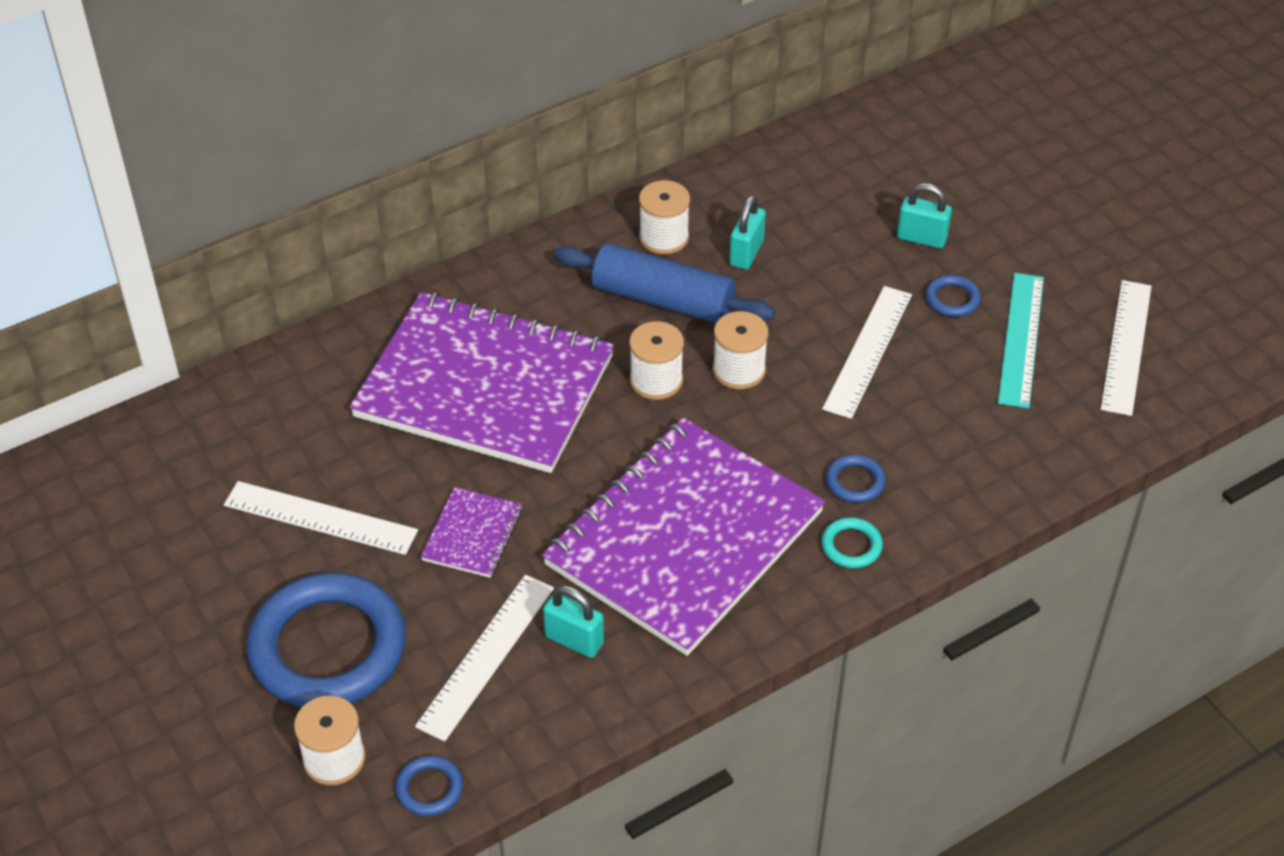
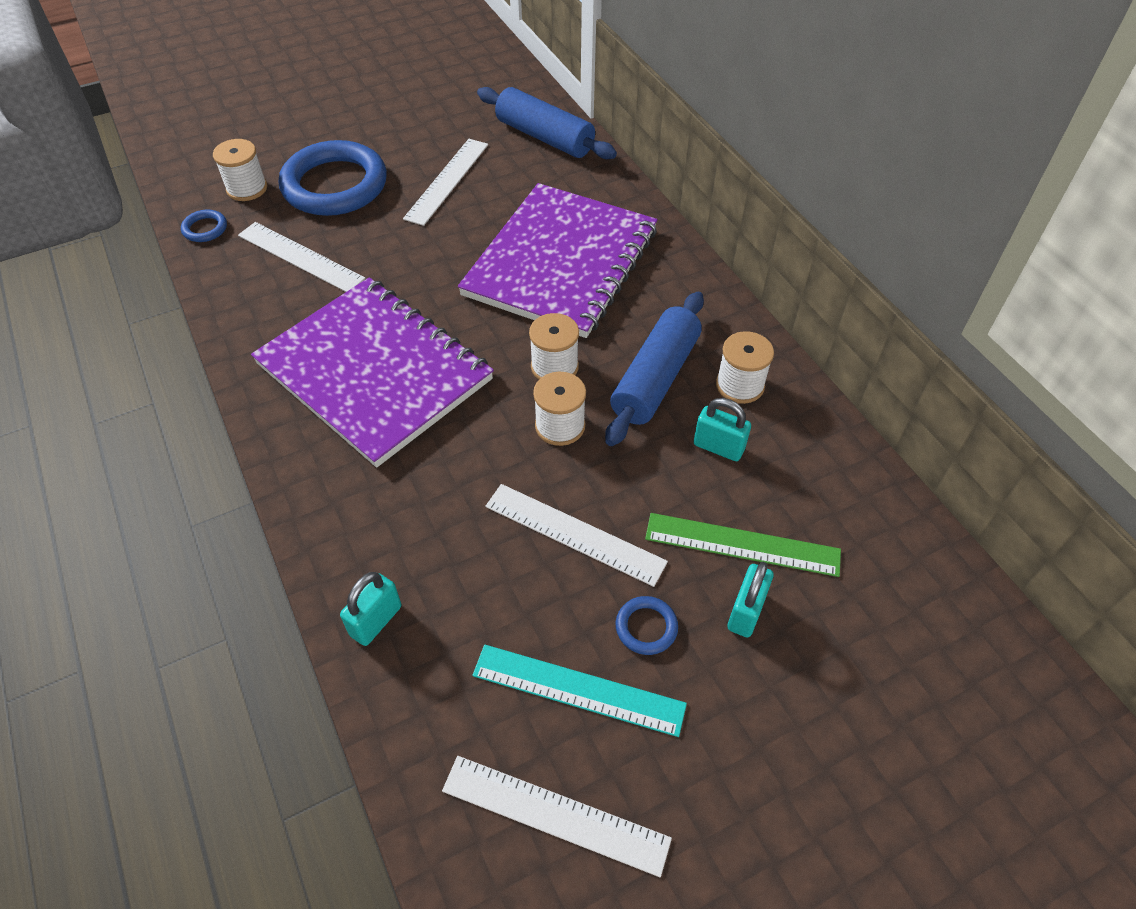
camera: 95 degrees right, 5 degrees up
purple notebook [420,487,522,578] -> none
turquoise padlock [543,586,604,658] -> turquoise padlock moved to [340,572,401,646]
turquoise ring [821,517,883,568] -> none
blue ring [826,454,886,503] -> none
none -> blue rolling pin [477,87,617,159]
none -> green ruler [645,513,841,577]

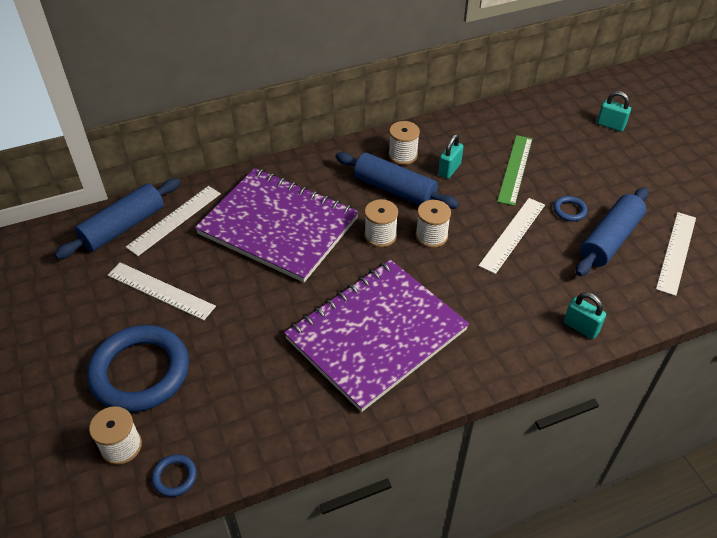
camera: 85 degrees left, 5 degrees down
white ruler [238,222,366,292] -> white ruler moved to [126,186,221,256]
turquoise ruler [472,645,687,737] -> blue rolling pin [576,187,649,276]
turquoise padlock [727,562,773,637] -> turquoise padlock moved to [597,91,631,132]

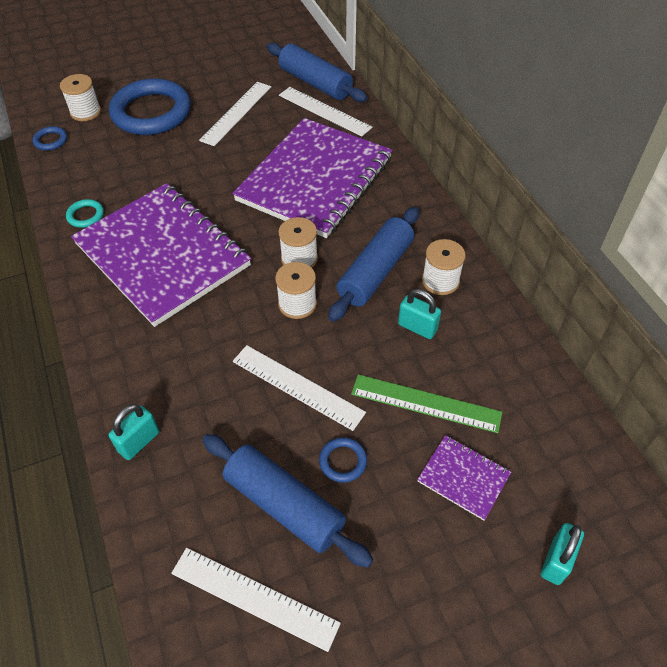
camera: 90 degrees right, 5 degrees up
none -> turquoise ring [66,199,104,228]
none -> purple notebook [417,435,511,521]

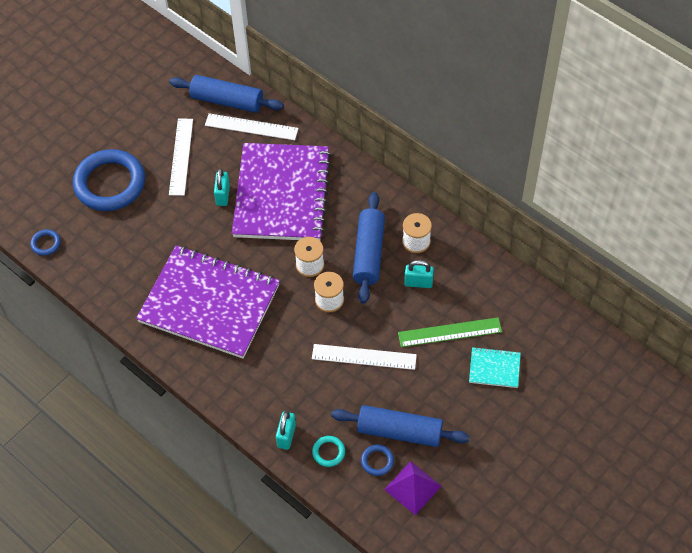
camera: 25 degrees left, 5 degrees up
white spool [60,74,101,121] -> none
turquoise ring [66,199,104,228] -> turquoise ring moved to [312,436,345,467]
white ruler [171,548,341,652] -> purple pyramid [384,461,442,515]
blue ring [319,437,367,483] -> blue ring moved to [361,445,394,476]
purple notebook [417,435,511,521] -> turquoise notebook [469,347,521,388]
turquoise padlock [541,523,584,585] -> turquoise padlock moved to [214,168,230,206]

